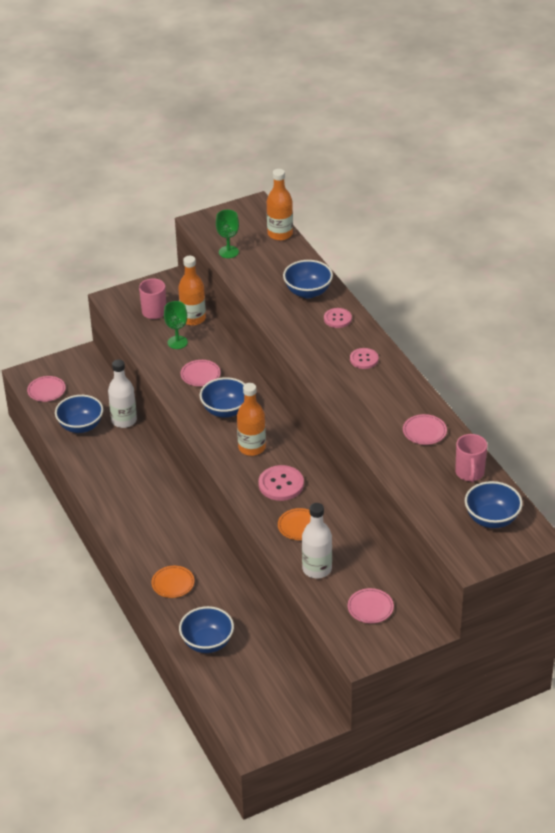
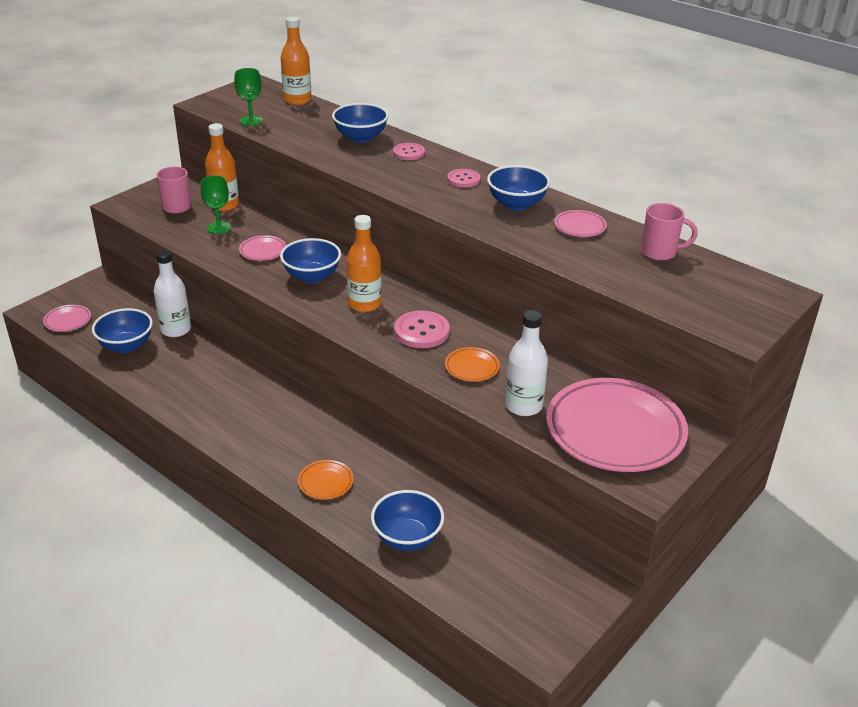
camera: 25 degrees left, 5 degrees down
pink plate [348,588,394,623] -> pink plate [546,378,688,472], size x2.37
pink mug [455,434,487,483] -> pink mug turned 60 degrees counterclockwise [641,203,698,261]
blue bowl [465,481,523,528] -> blue bowl moved to [487,165,550,211]

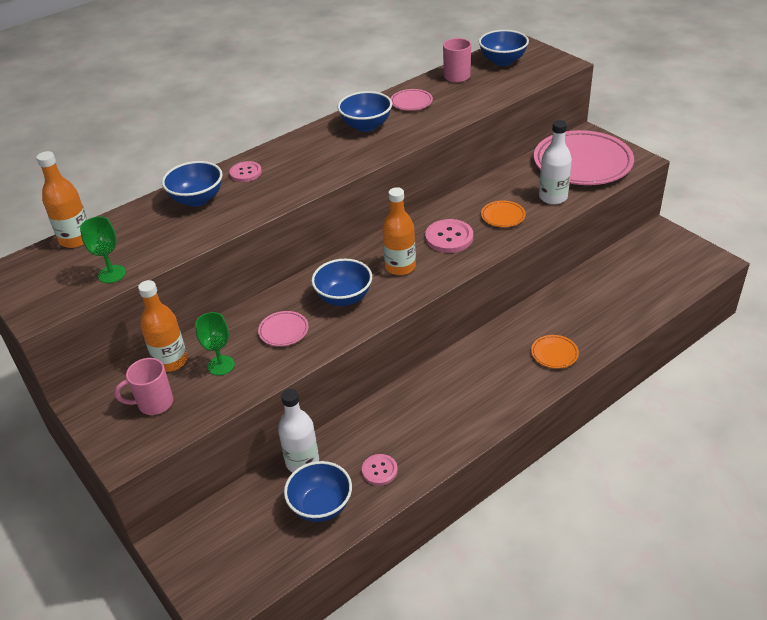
camera: 75 degrees left, 5 degrees up
pink plate [43,305,91,332] -> none
blue bowl [371,490,444,551] -> blue bowl moved to [479,30,529,66]
pink button [447,169,480,188] -> pink button moved to [362,454,398,486]

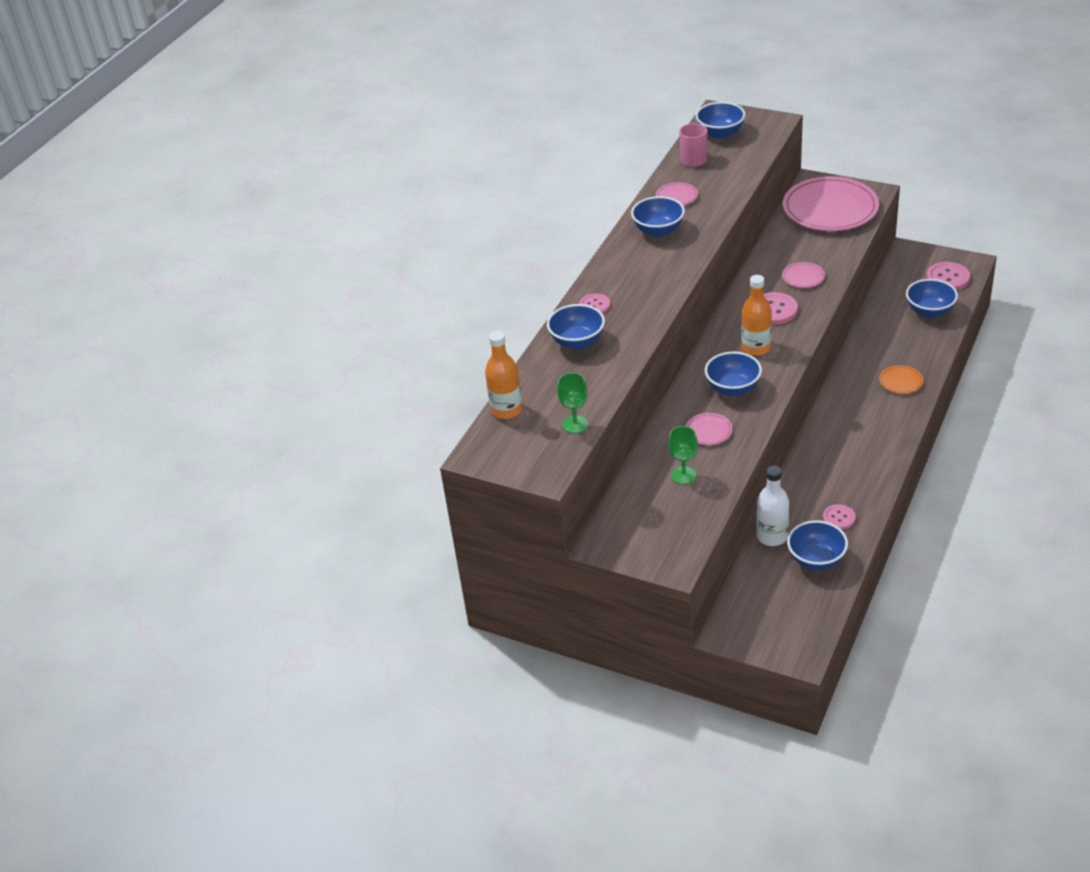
camera: 25 degrees left, 0 degrees up
pink mug [114,358,173,415] -> none
orange bottle [138,280,187,372] -> none
orange plate [481,201,526,227] -> pink plate [782,262,825,288]
white bottle [539,120,572,205] -> none
none -> blue bowl [906,279,958,318]
none -> pink button [926,262,970,290]

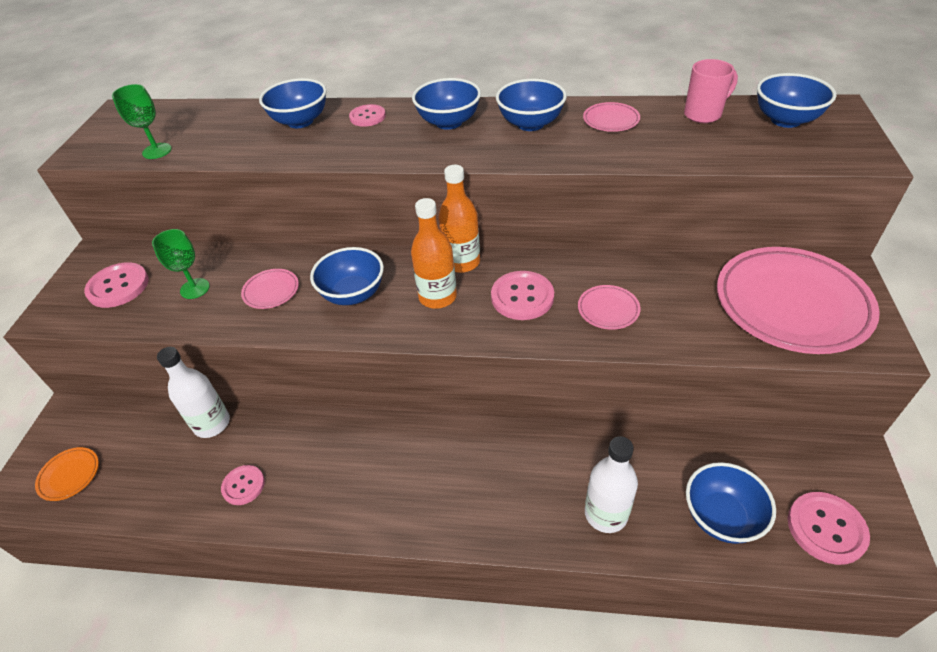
camera: 70 degrees right, 5 degrees up
orange bottle [485,331,523,419] -> orange bottle moved to [439,165,480,273]
blue bowl [787,520,848,570] -> blue bowl moved to [412,78,481,130]
orange plate [879,365,923,394] -> orange plate moved to [35,447,99,501]
none -> pink button [84,262,149,308]
none -> white bottle [585,436,638,533]

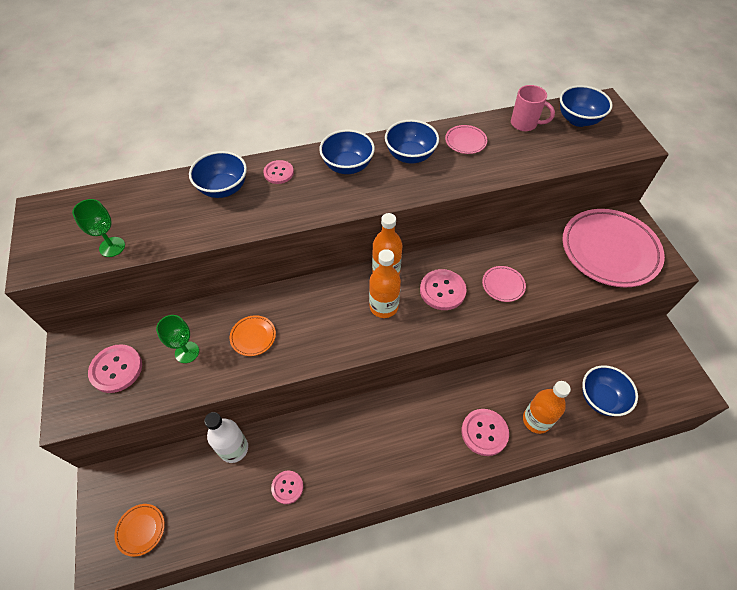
camera: 25 degrees left, 10 degrees up
pink plate [241,269,299,309] -> orange plate [230,315,276,356]
blue bowl [310,247,384,305] -> none
white bottle [585,436,638,533] -> orange bottle [523,381,571,434]
pink mug [684,59,738,123] -> pink mug turned 75 degrees clockwise [511,85,555,131]
pink button [788,492,870,565] -> pink button moved to [462,409,509,456]

